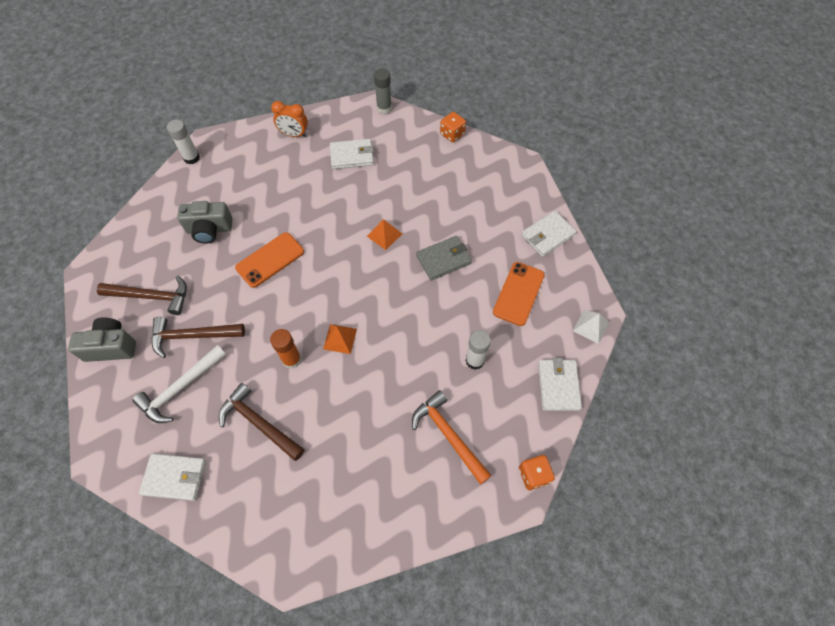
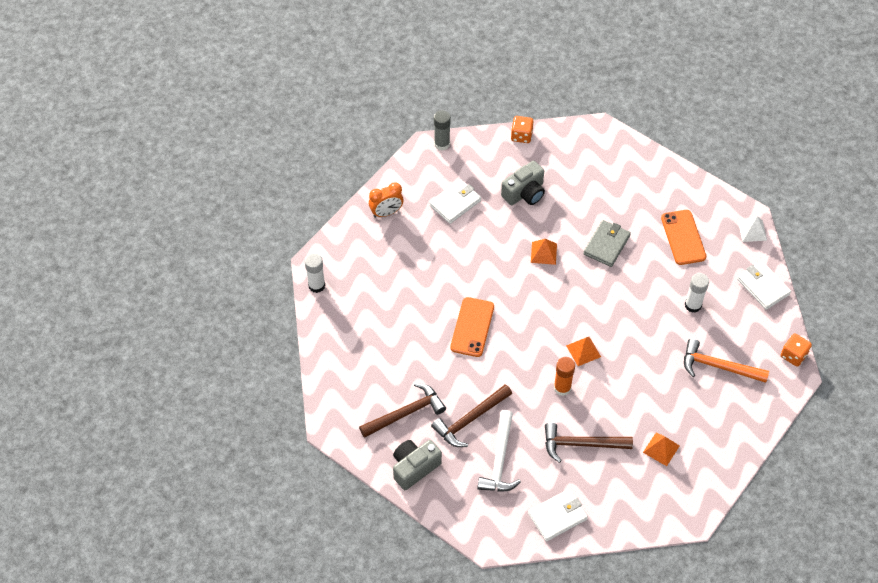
camera: 35 degrees left, 5 degrees down
grey camera [177,201,232,244] -> grey camera moved to [501,161,545,205]
white wallet [521,211,577,257] -> none
none -> orange pyramid [643,432,680,466]

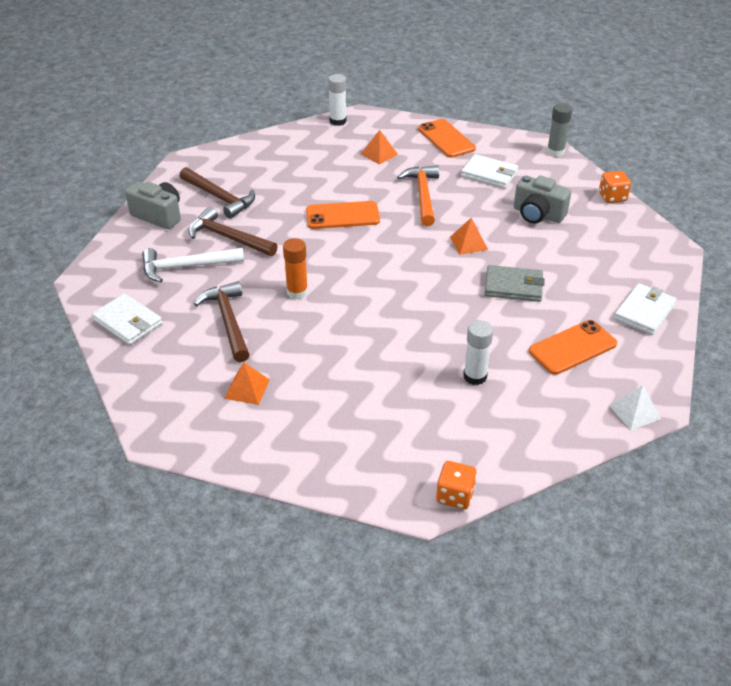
camera: 70 degrees right, 15 degrees down
orange clock [369,182,404,218] -> orange phone [418,119,476,158]
orange pyramid [566,337,601,366] -> orange pyramid moved to [361,130,398,165]
orange hammer [684,339,769,383] -> orange hammer moved to [397,165,439,226]
white wallet [737,261,791,310] -> white wallet moved to [614,283,677,335]

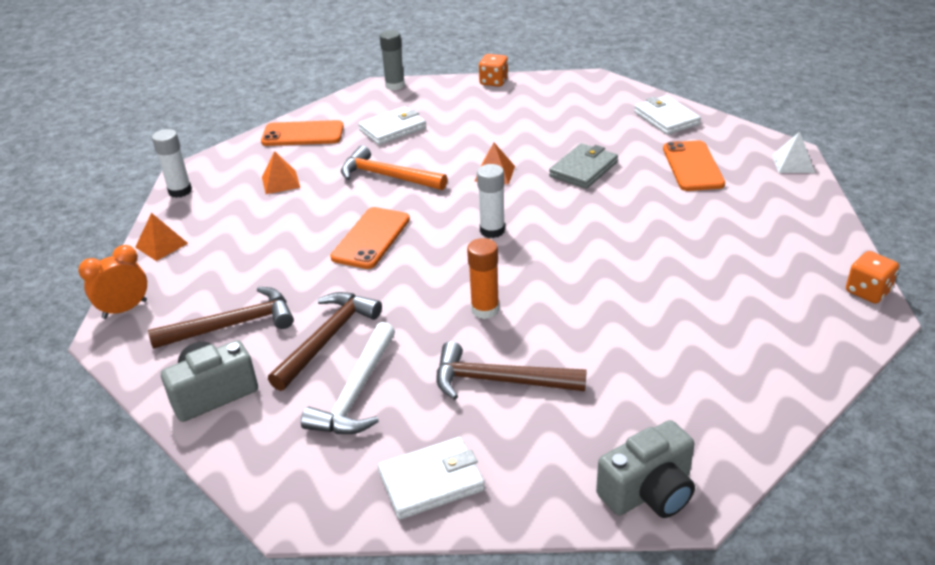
camera: 60 degrees left, 5 degrees down
brown hammer [188,207,278,256] -> brown hammer turned 150 degrees clockwise [268,292,382,391]
orange pyramid [224,363,270,405] -> orange pyramid moved to [135,213,188,261]
white glue stick [463,320,493,385] -> white glue stick moved to [477,164,505,238]
grey camera [514,176,571,223] -> grey camera moved to [596,420,695,518]
none -> orange clock [78,245,147,319]

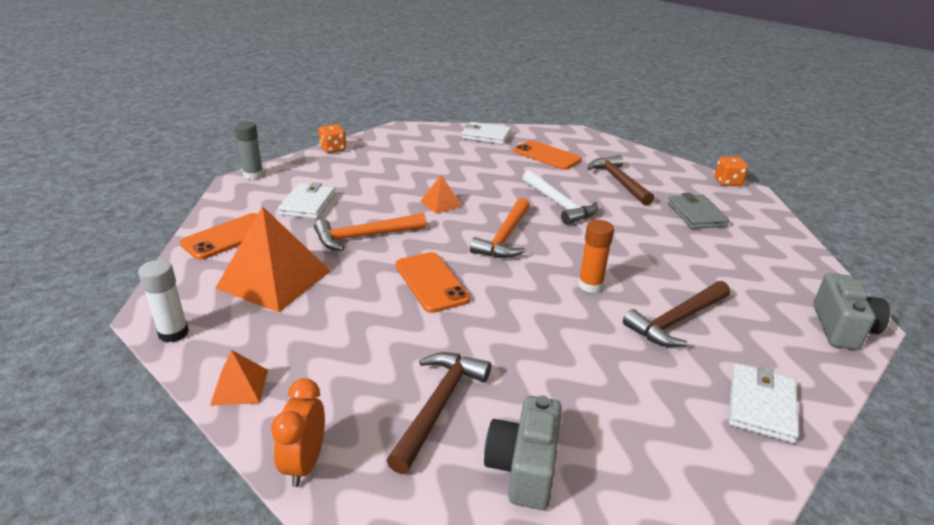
camera: 50 degrees left, 5 degrees down
orange pyramid [262,151,300,194] -> orange pyramid [215,206,331,312], size x2.11
brown hammer [268,292,382,391] -> brown hammer moved to [587,155,654,206]
white hammer [301,322,395,434] -> white hammer moved to [522,170,598,225]
white glue stick [477,164,505,238] -> orange hammer [470,198,530,258]
grey wallet [549,143,618,189] -> grey wallet moved to [668,193,730,229]
white pyramid [772,131,815,173] -> none

